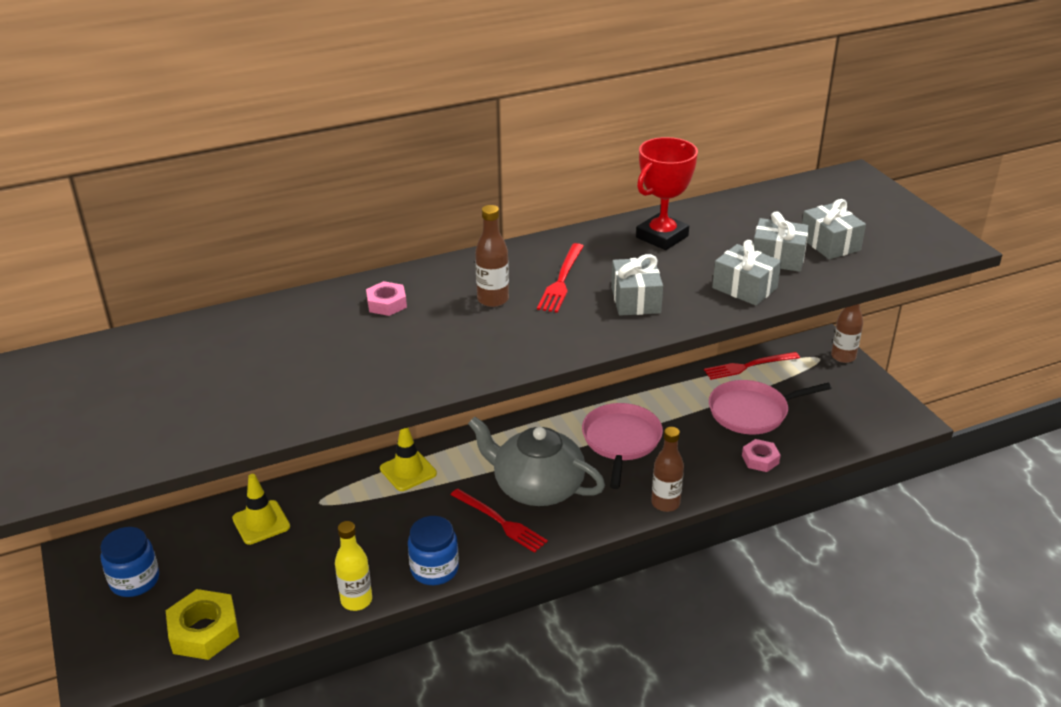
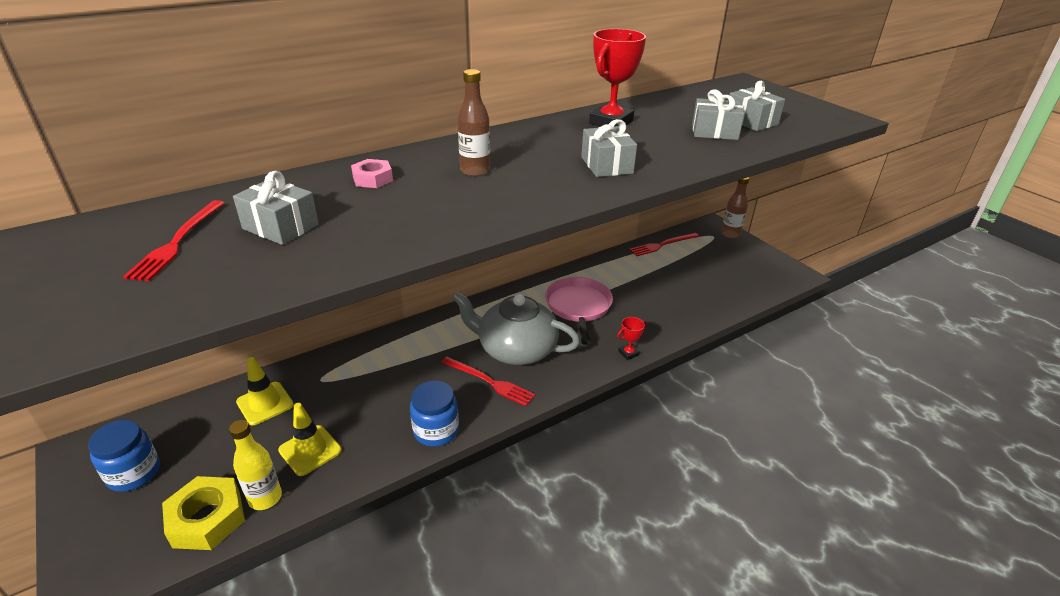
camera: 10 degrees left, 0 degrees up
yellow bottle [335,521,372,611] -> yellow bottle moved to [229,420,282,510]
yellow traffic cone [380,428,437,491] -> yellow traffic cone moved to [278,403,342,476]
red fork [537,243,584,313] -> red fork moved to [123,200,225,281]
brown bottle [651,427,684,512] -> red trophy [617,317,647,360]
pink pan [709,380,832,434] -> none
grey gift [712,240,781,306] -> grey gift moved to [233,171,319,245]
pink nut [742,439,780,472] -> none

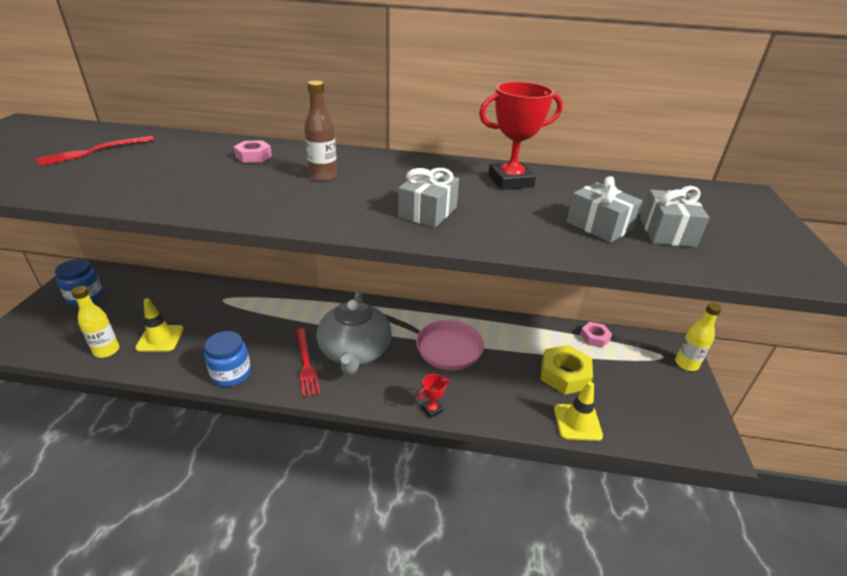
camera: 40 degrees right, 0 degrees up
yellow nut [162,476,245,550] -> yellow nut moved to [541,345,593,395]
grey gift [233,171,319,245] -> none
yellow traffic cone [236,357,294,425] -> yellow traffic cone moved to [554,382,603,441]
grey teapot [452,291,580,365] -> grey teapot turned 150 degrees counterclockwise [317,290,392,375]
pink pan [545,277,613,345] -> pink pan turned 75 degrees clockwise [384,314,484,370]
red trophy [617,317,647,360] -> red trophy turned 45 degrees counterclockwise [418,374,449,418]
red fork [629,233,699,256] -> pink nut [580,322,612,348]
brown bottle [721,177,749,238] -> yellow bottle [675,303,722,371]

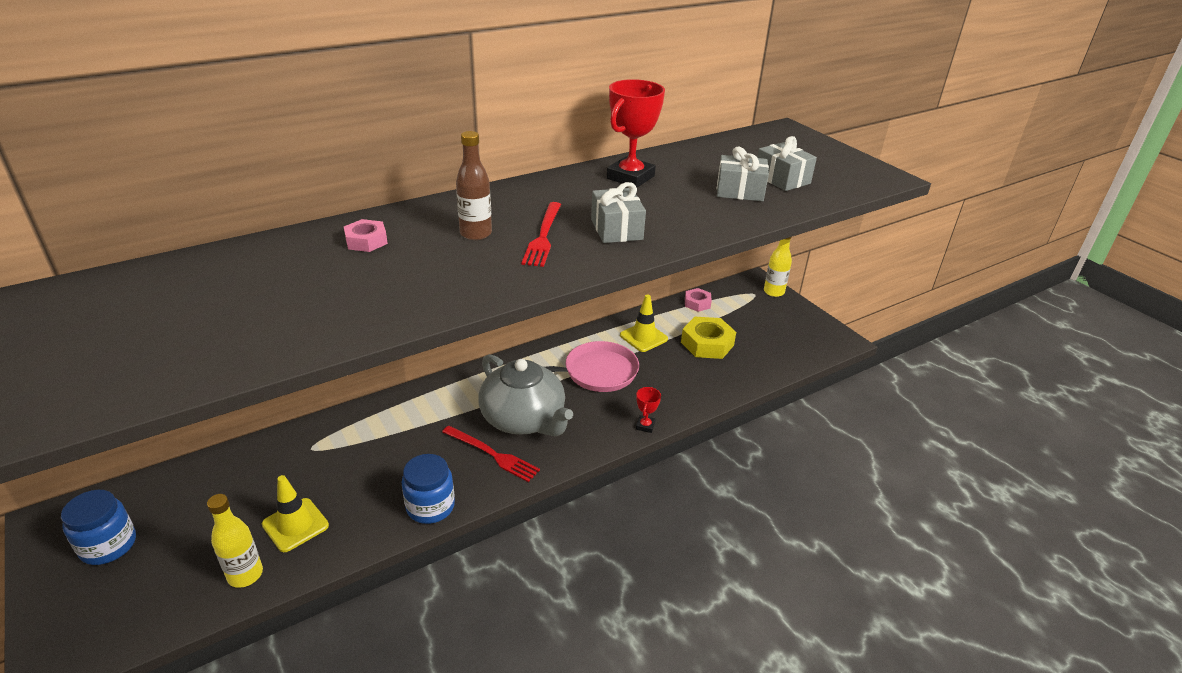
camera: 40 degrees left, 0 degrees up
red fork [35,136,154,166] -> red fork moved to [521,202,561,267]
yellow traffic cone [554,382,603,441] -> yellow traffic cone moved to [620,294,668,352]

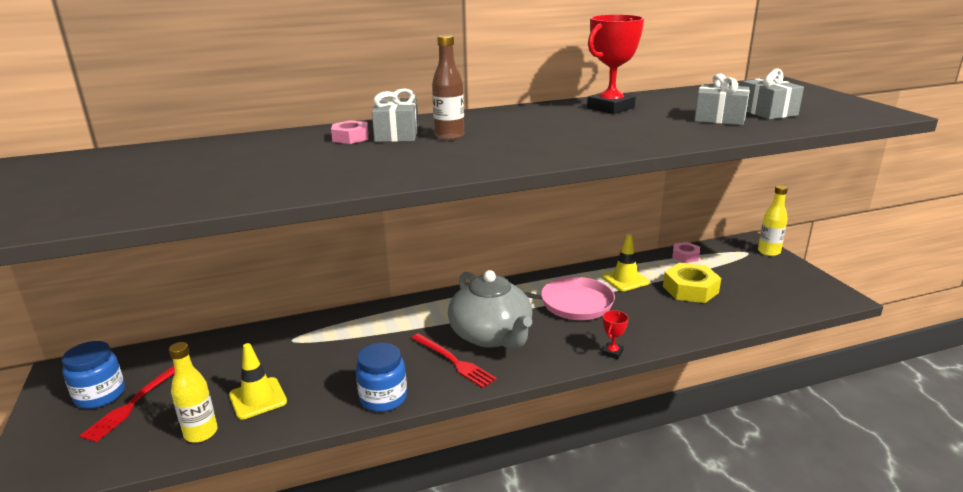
camera: 15 degrees right, 10 degrees down
red fork [521,202,561,267] -> red fork moved to [80,365,175,442]
grey gift [591,182,646,243] -> grey gift moved to [372,88,419,142]

